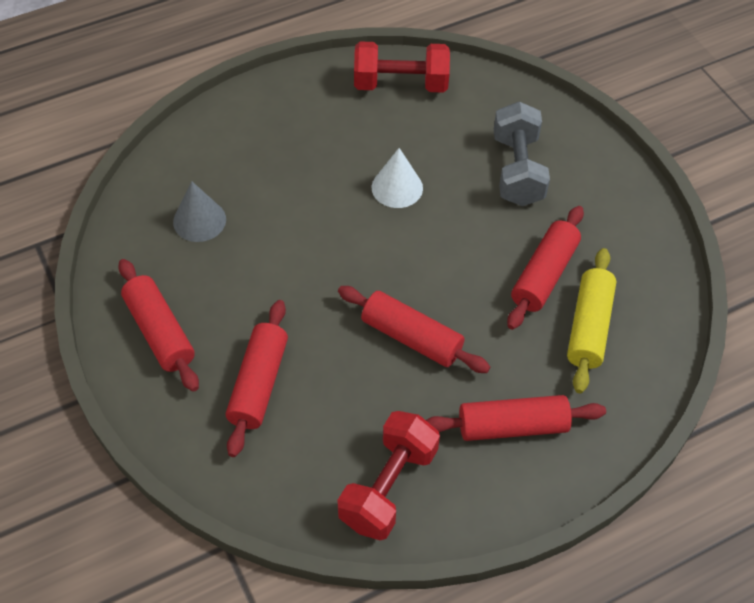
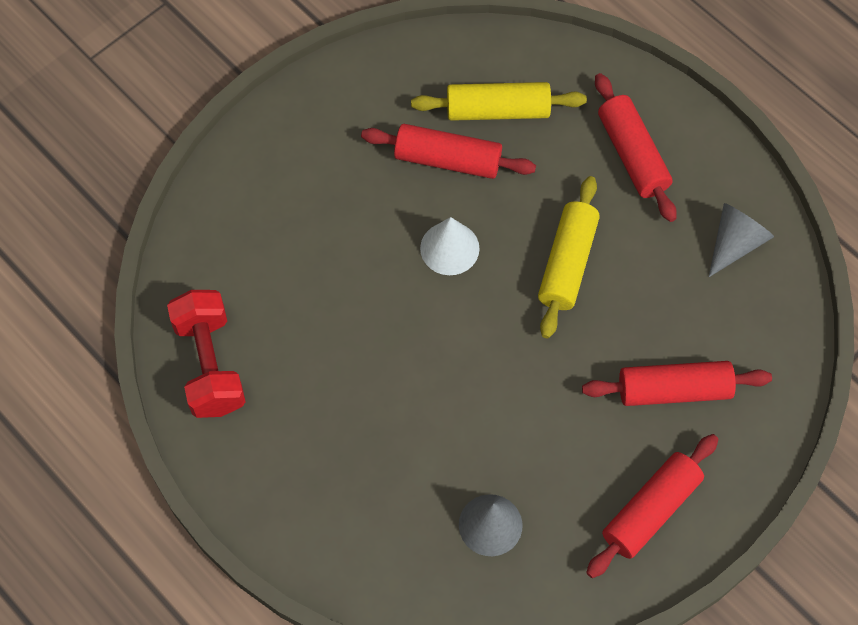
camera: 105 degrees left, 10 degrees up
red dumbbell [337,411,440,540] -> grey cone [709,203,774,277]
red rolling pin [338,286,490,373] -> yellow rolling pin [538,176,600,339]
white cone [372,148,423,208] -> white cone moved to [420,217,479,275]
grey dumbbell [494,101,550,206] -> none

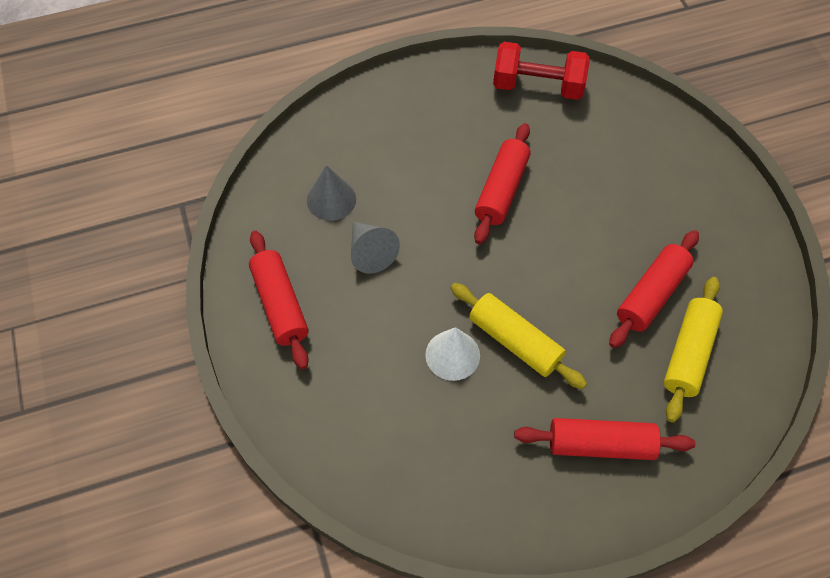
camera: 115 degrees right, 5 degrees down
white cone [420,217,479,275] -> white cone moved to [425,327,480,381]
red rolling pin [582,361,772,406] -> red rolling pin moved to [474,123,531,244]
grey cone [709,203,774,277] -> grey cone moved to [351,222,400,274]

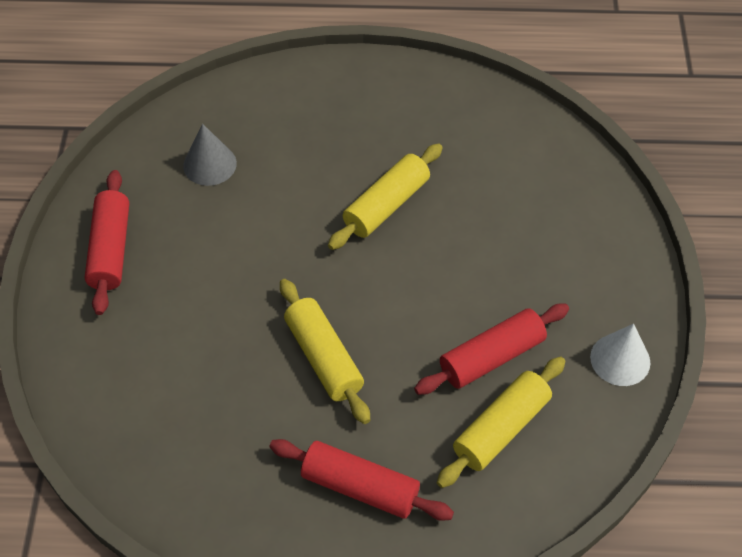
camera: 20 degrees right, 5 degrees down
grey cone [351,222,400,274] -> none
white cone [425,327,480,381] -> white cone moved to [590,324,650,386]
red rolling pin [474,123,531,244] -> yellow rolling pin [328,144,443,250]
red dumbbell [493,42,590,100] -> none

